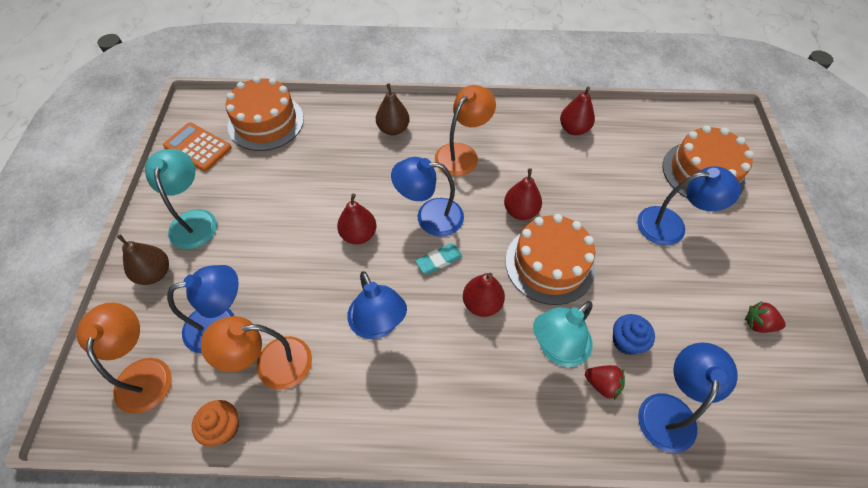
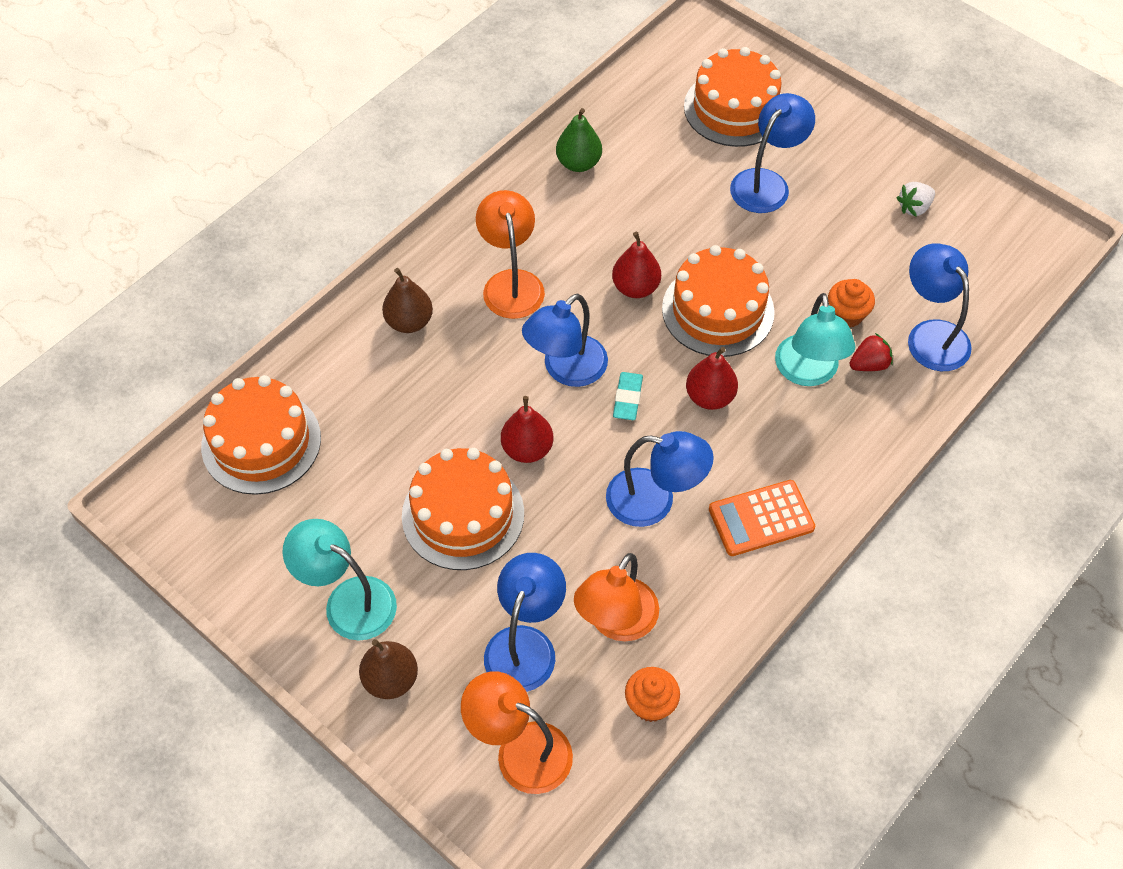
camera: 50 degrees left, 0 degrees up
orange calculator [163,122,232,171] -> orange calculator moved to [709,480,815,556]
red pear [560,87,595,135] -> green pear [556,108,602,172]
blue cupcake [613,314,655,355] -> orange cupcake [828,279,875,328]
red strawberry [745,301,786,333] -> white strawberry [896,182,935,217]
none -> orange cake [402,448,524,570]

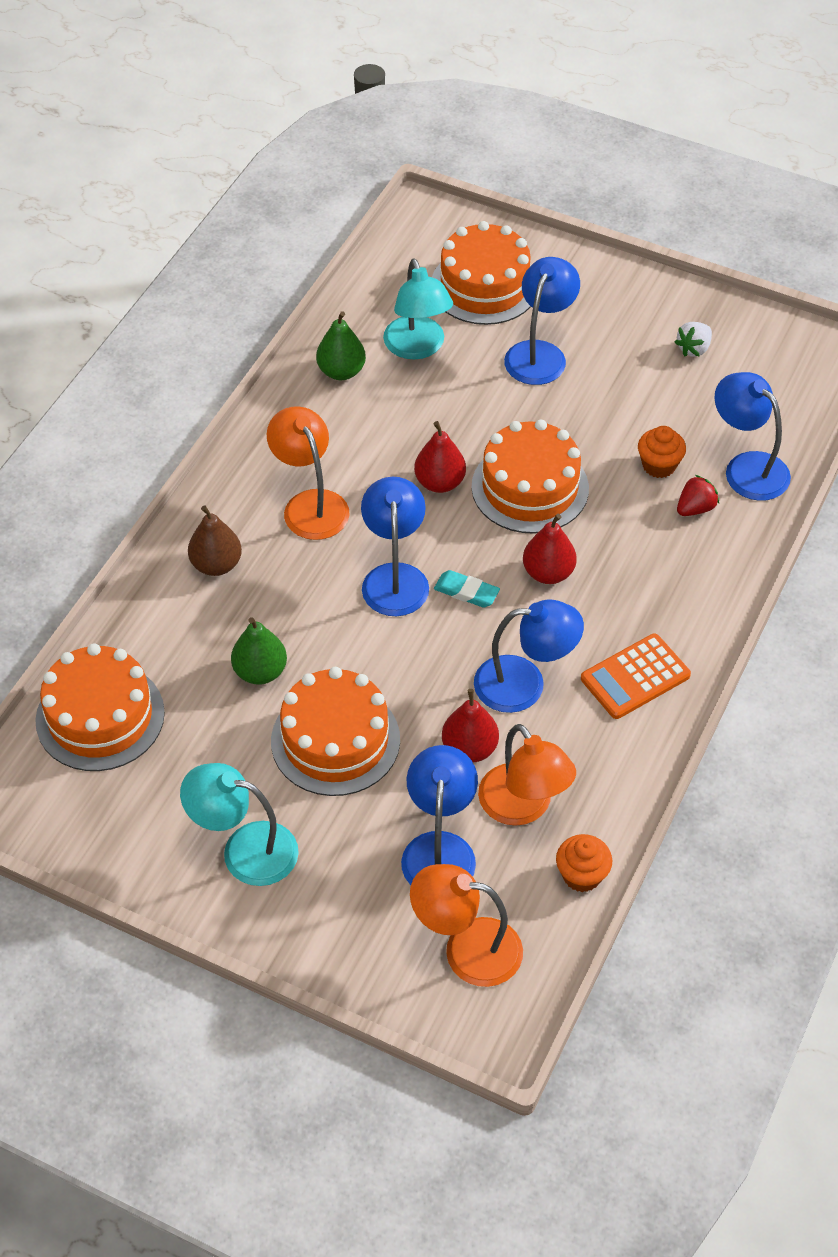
camera: 15 degrees left, 5 degrees down
brown pear [359,639,418,699] -> none
red pear [501,396,553,463] -> red pear moved to [442,689,499,763]
blue lamp [522,294,608,387] -> blue lamp turned 150 degrees clockwise [361,477,429,616]
orange lamp [574,553,659,641] -> orange lamp turned 45 degrees counterclockwise [478,724,576,826]
turquoise eraser [613,372,643,420] -> turquoise eraser turned 60 degrees counterclockwise [434,570,500,608]
turquoise lamp [775,293,856,386] -> turquoise lamp moved to [383,258,453,359]
none -> green pear [231,617,287,685]

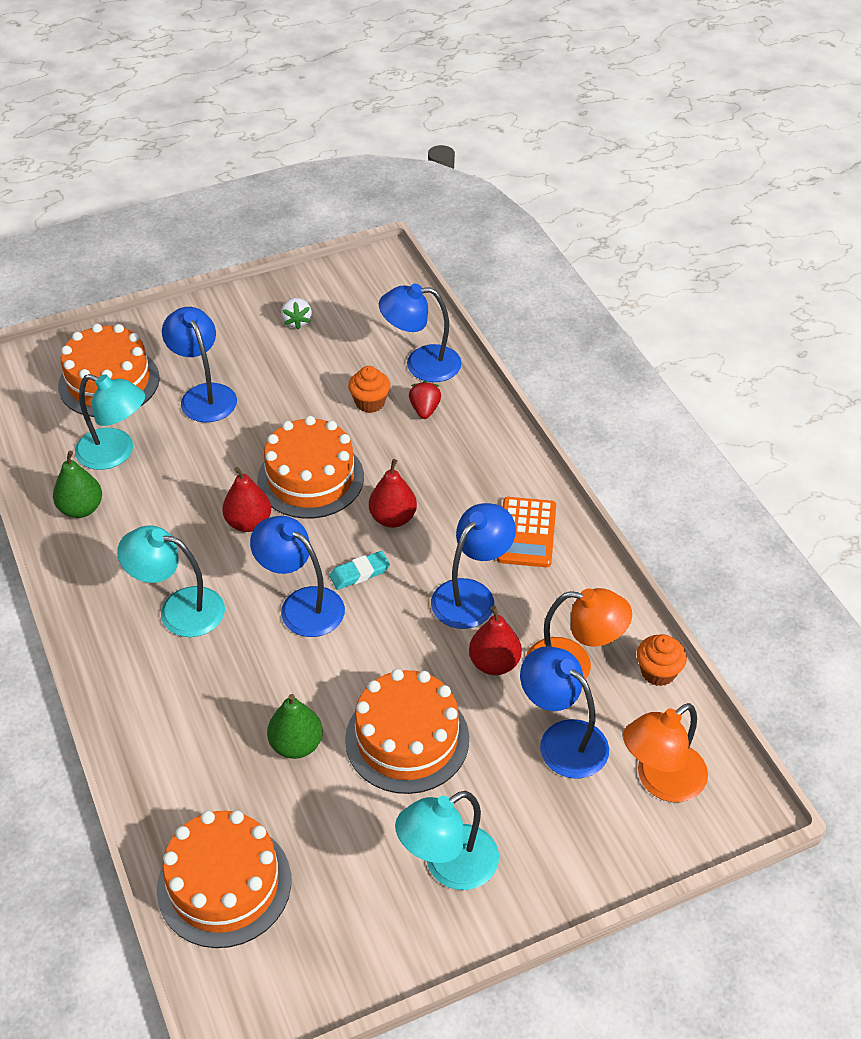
camera: 50 degrees left, 5 degrees down
brown pear [188,505,242,576] -> none
orange lamp [267,407,350,540] -> turquoise lamp [117,526,225,637]

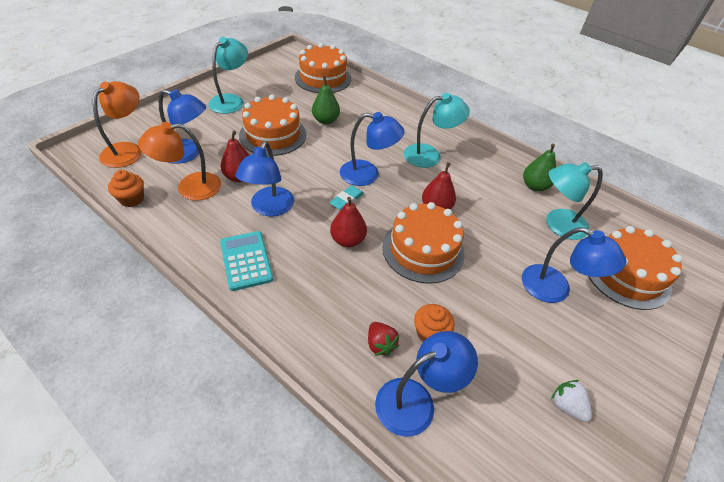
camera: 150 degrees right, 0 degrees up
orange calculator [497,497,556,567] -> turquoise calculator [220,231,273,291]

